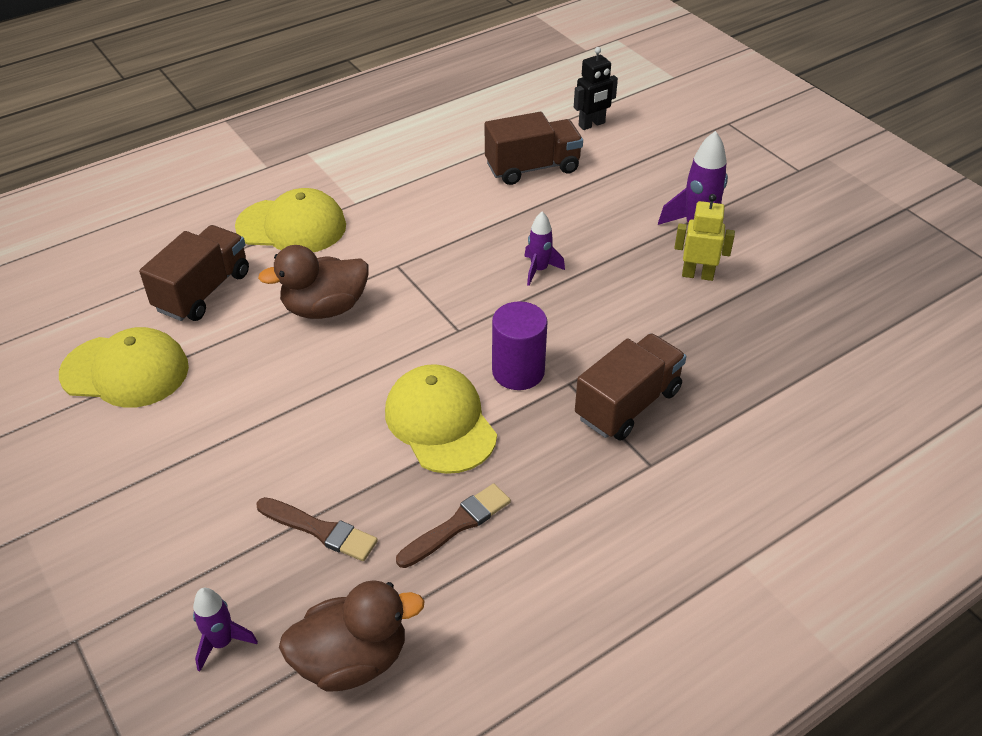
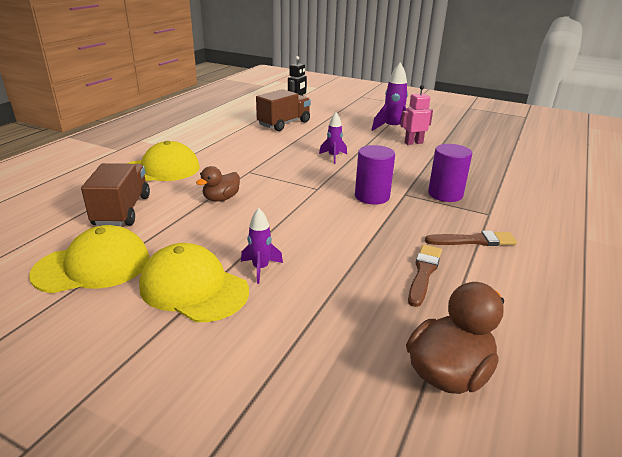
camera: 30 degrees left, 15 degrees down
purple rocket [193,588,258,672] -> purple rocket moved to [241,208,283,284]
brown brush [256,497,378,561] -> brown brush moved to [425,231,517,246]
brown duck [258,245,369,319] -> brown duck [196,166,240,202], size x0.64
yellow cap [385,364,497,474] -> yellow cap moved to [139,243,249,322]
brown truck [575,333,686,441] -> purple cylinder [428,144,472,202]
yellow robot [674,194,735,281] -> pink robot [400,85,433,145]

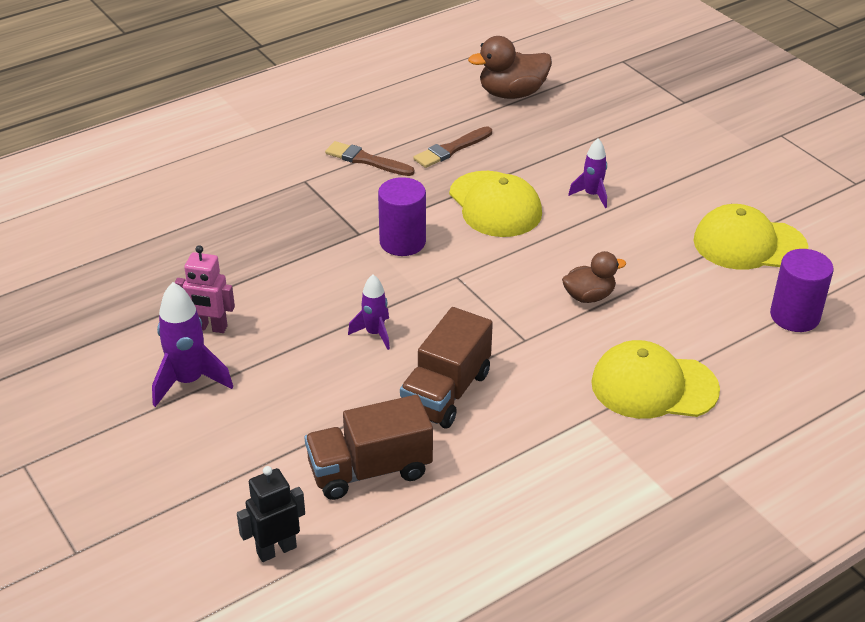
camera: 150 degrees left, 10 degrees up
brown truck [81,163,150,226] -> brown truck moved to [400,307,493,429]
yellow cap [139,243,249,322] -> yellow cap moved to [449,171,542,237]
purple cylinder [428,144,472,202] -> purple cylinder moved to [770,249,834,332]

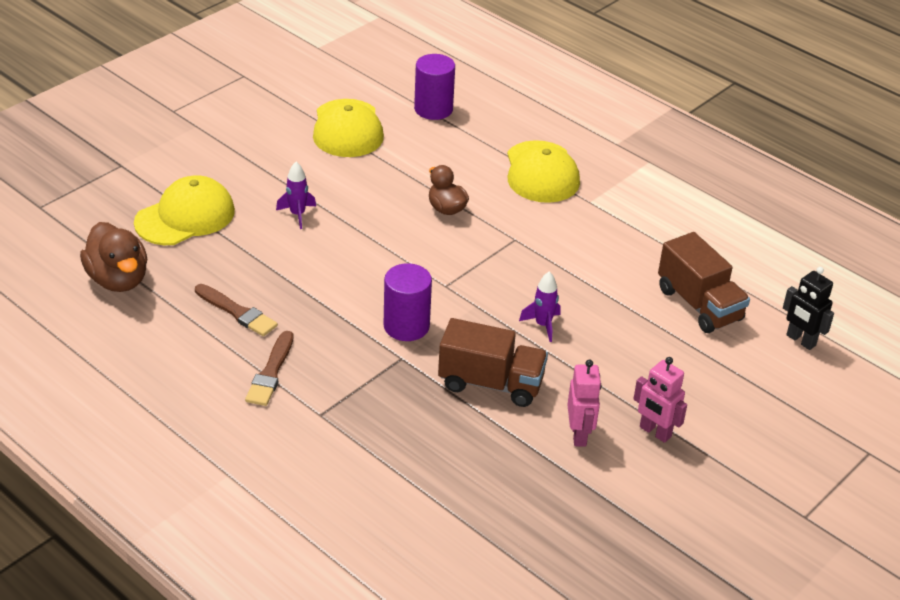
camera: 105 degrees left, 0 degrees up
purple rocket [152,282,233,407] -> pink robot [633,357,687,443]
brown truck [400,307,493,429] -> brown truck moved to [438,318,548,407]
yellow cap [449,171,542,237] -> yellow cap moved to [134,176,235,245]

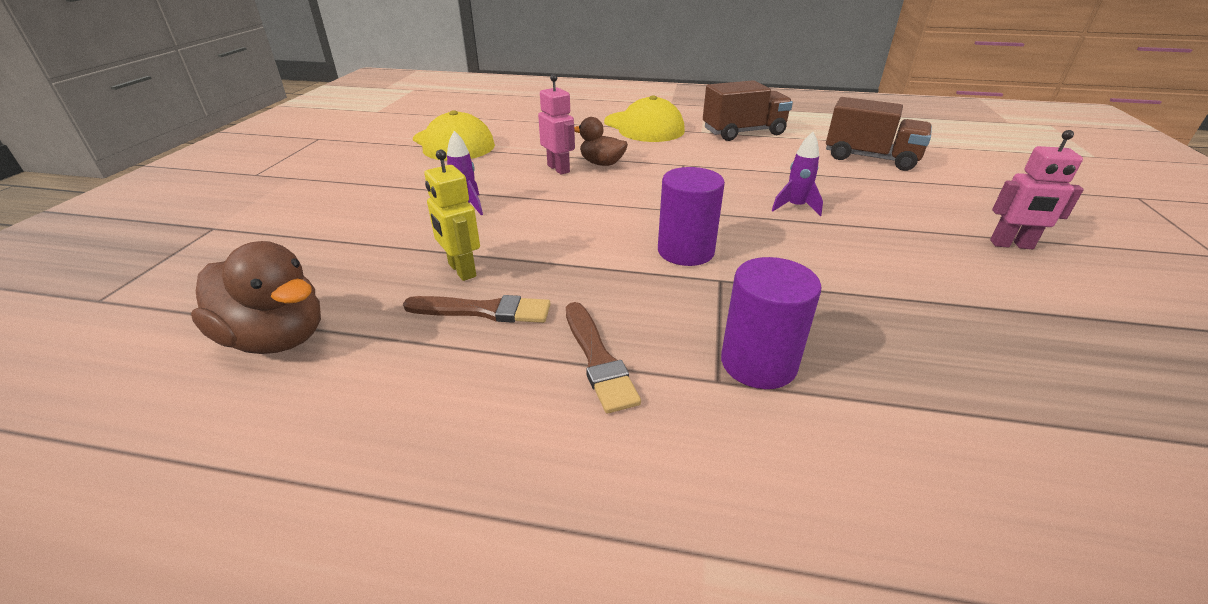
camera: 30 degrees left, 5 degrees down
yellow cap [134,176,235,245] -> none
purple cylinder [414,54,455,120] -> purple cylinder moved to [721,257,822,389]
brown truck [438,318,548,407] -> brown truck moved to [703,80,793,141]
pink robot [567,360,602,446] -> pink robot moved to [538,74,575,175]
black robot [783,267,834,350] -> none
none -> yellow robot [424,150,480,281]

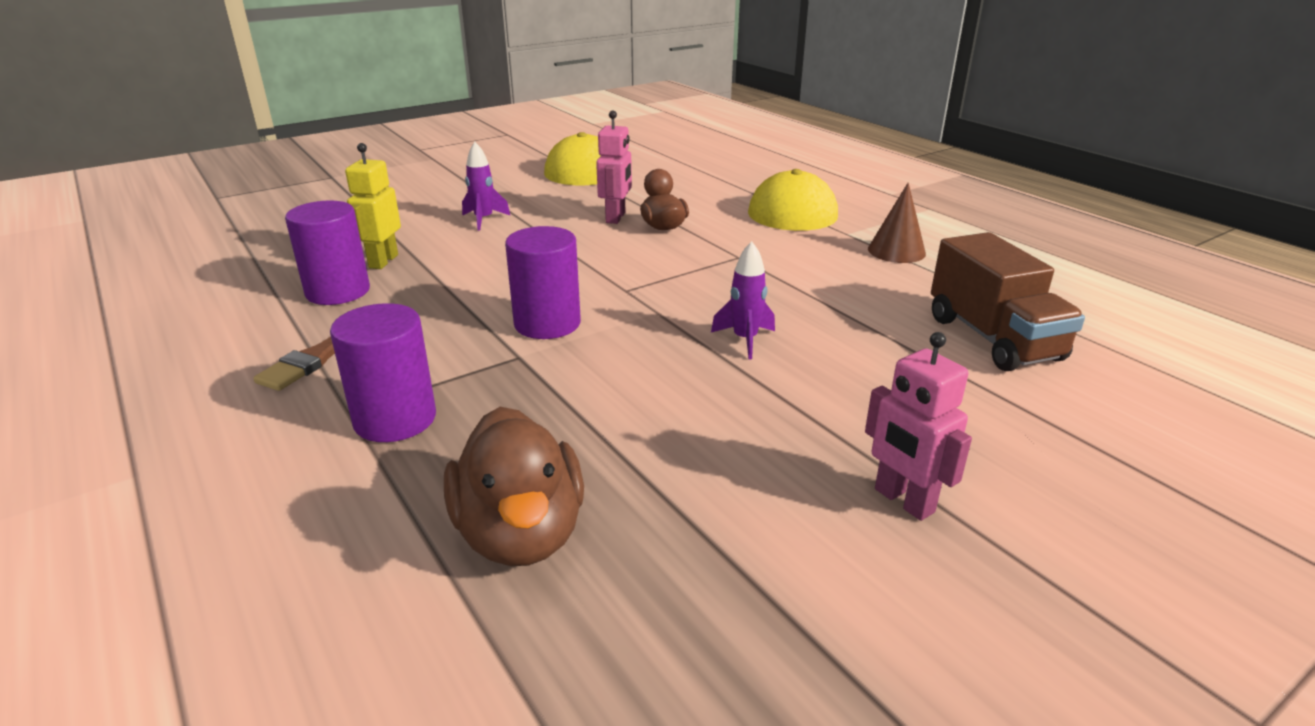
camera: 45 degrees right, 5 degrees down
brown duck [191,241,321,354] -> brown duck moved to [444,407,584,566]
brown brush [403,295,550,323] -> purple cylinder [285,200,370,305]
brown truck [703,80,793,141] -> brown cone [868,183,926,263]

